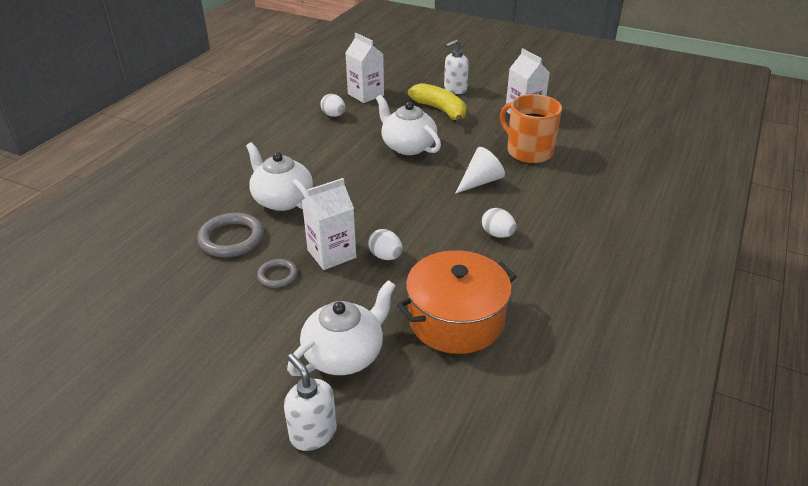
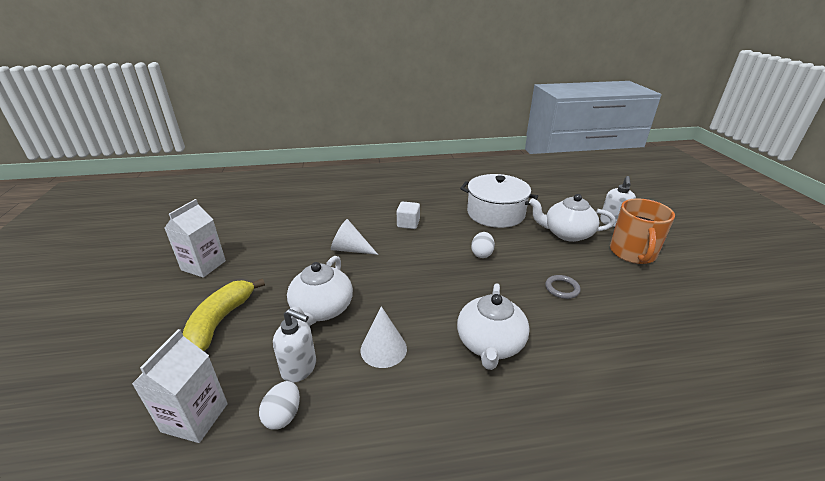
camera: 125 degrees left, 5 degrees down
grey ring [197,213,264,257] -> none
white carton [302,178,356,270] -> none
orange pot [397,250,517,354] -> white pot [460,174,538,228]
white soap dispenser [444,39,469,94] -> white soap dispenser moved to [273,309,316,383]
white egg [482,208,516,238] -> white cube [397,202,420,229]
orange mug [500,94,562,163] -> orange mug moved to [610,198,675,264]
none -> white cone [360,306,407,368]

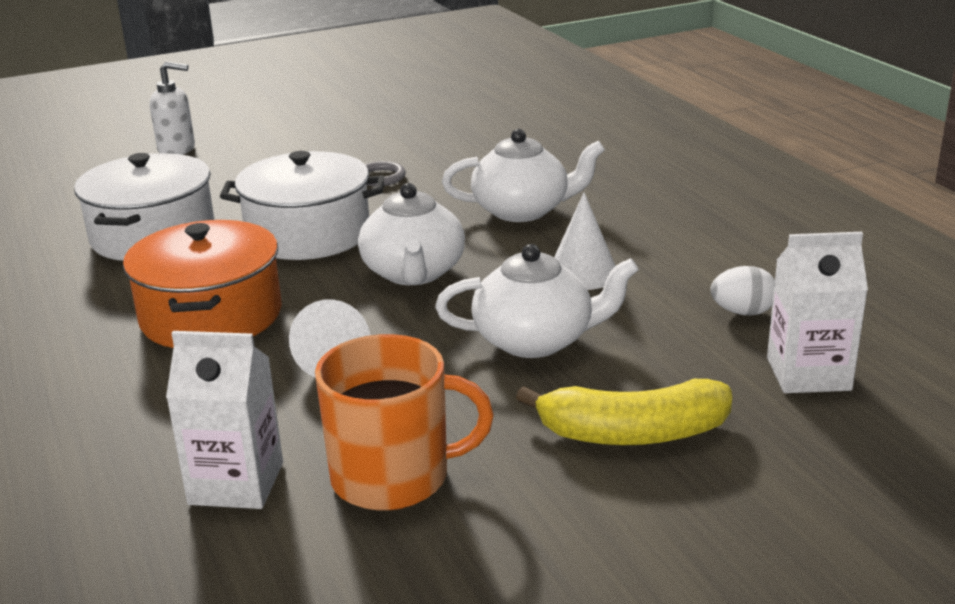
camera: 105 degrees left, 5 degrees down
white carton [164,199,226,278] -> white carton moved to [166,331,283,509]
white soap dispenser [273,309,316,383] -> none
white cube [397,202,420,229] -> orange pot [123,220,282,348]
white egg [471,232,495,258] -> white pot [220,151,385,260]
white teapot [529,194,615,242] -> white teapot moved to [358,183,465,285]
orange mug [610,198,675,264] -> orange mug moved to [315,334,494,511]

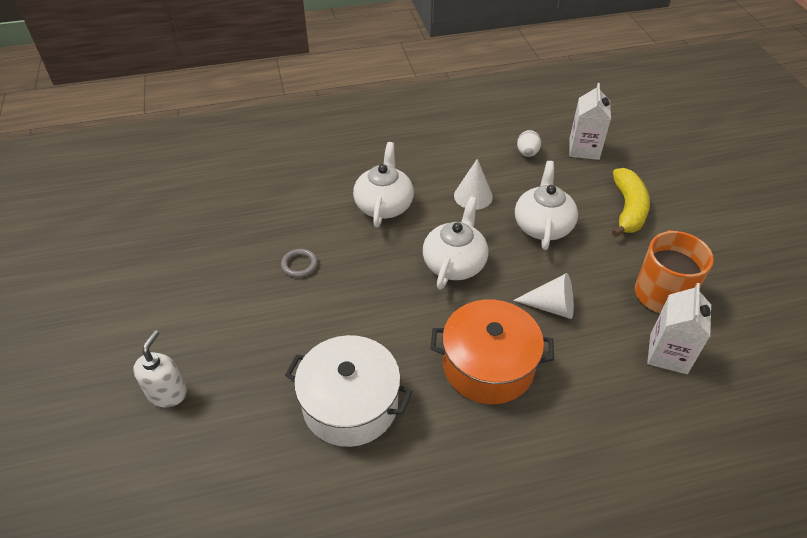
camera: 80 degrees left, 20 degrees up
white pot [220,151,385,260] -> none
white teapot [358,183,465,285] -> white teapot turned 75 degrees counterclockwise [423,197,489,290]

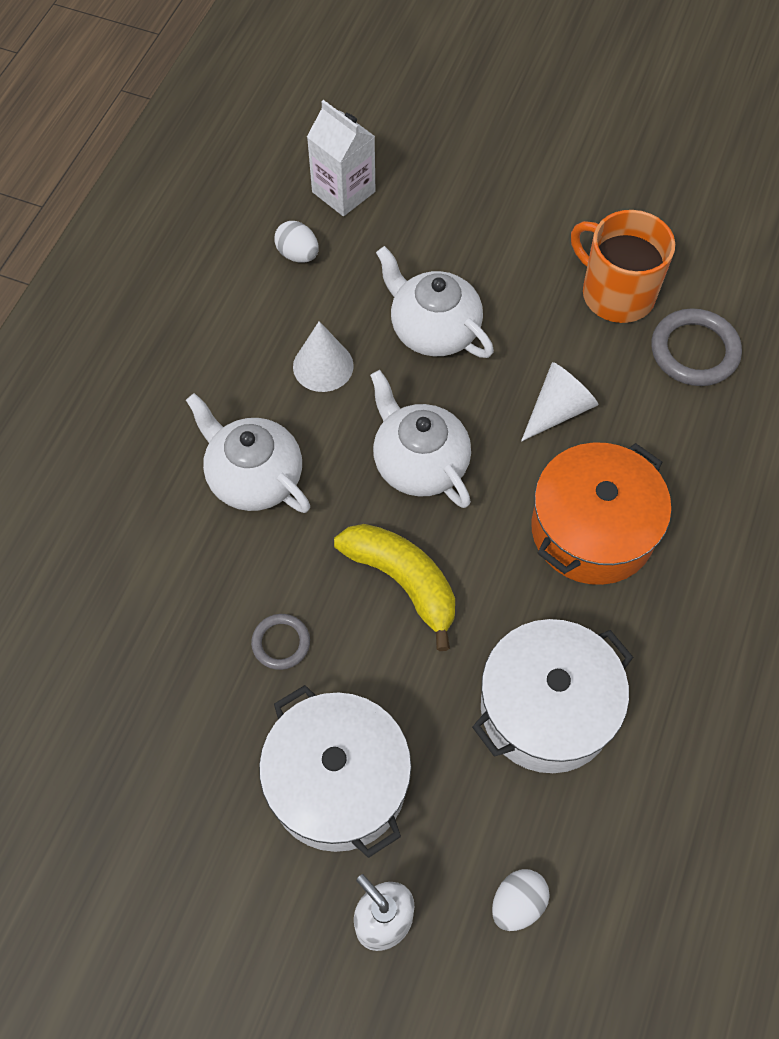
camera: 55 degrees left, 15 degrees up
yellow banana [612,168,650,237] -> yellow banana moved to [334,524,455,651]
white carton [647,283,711,374] -> grey ring [651,308,742,386]
none -> white pot [259,685,412,858]
none -> white egg [492,869,550,931]

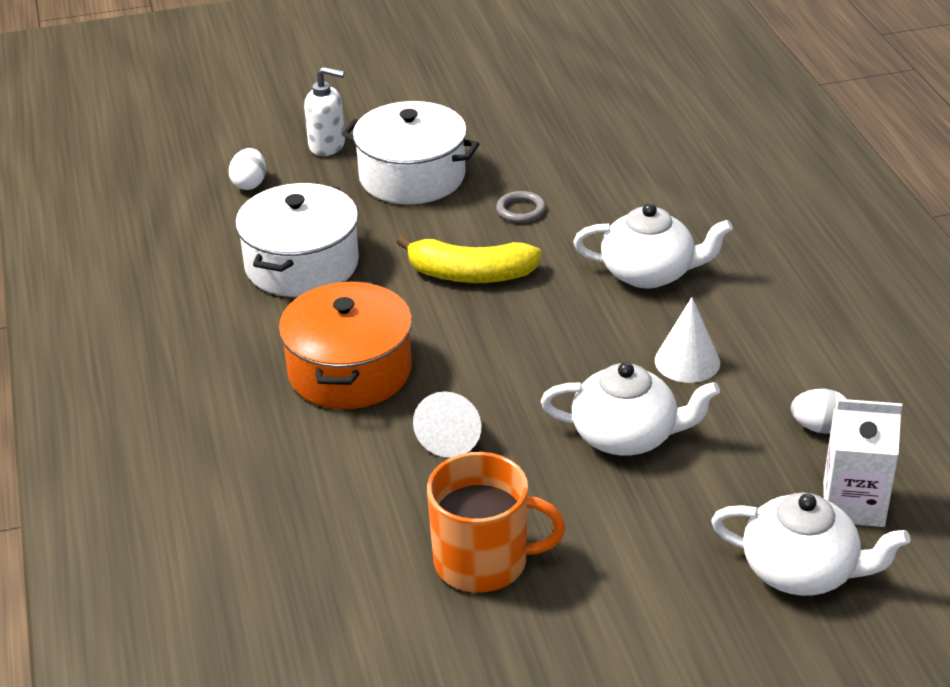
camera: 145 degrees right, 25 degrees down
white teapot [370,370,471,508] -> white teapot moved to [711,492,910,596]
grey ring [651,308,742,386] -> none

